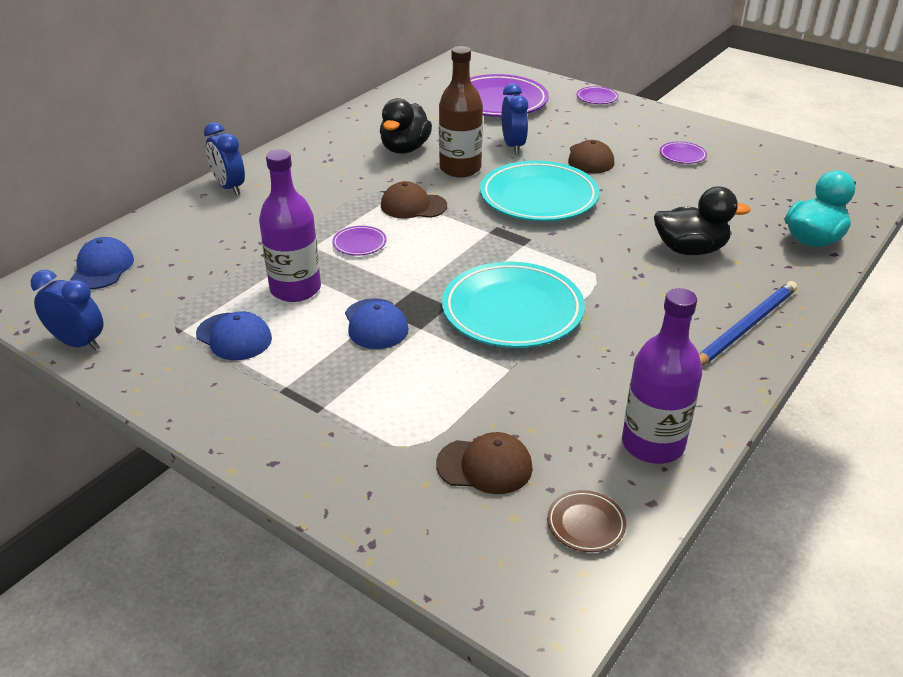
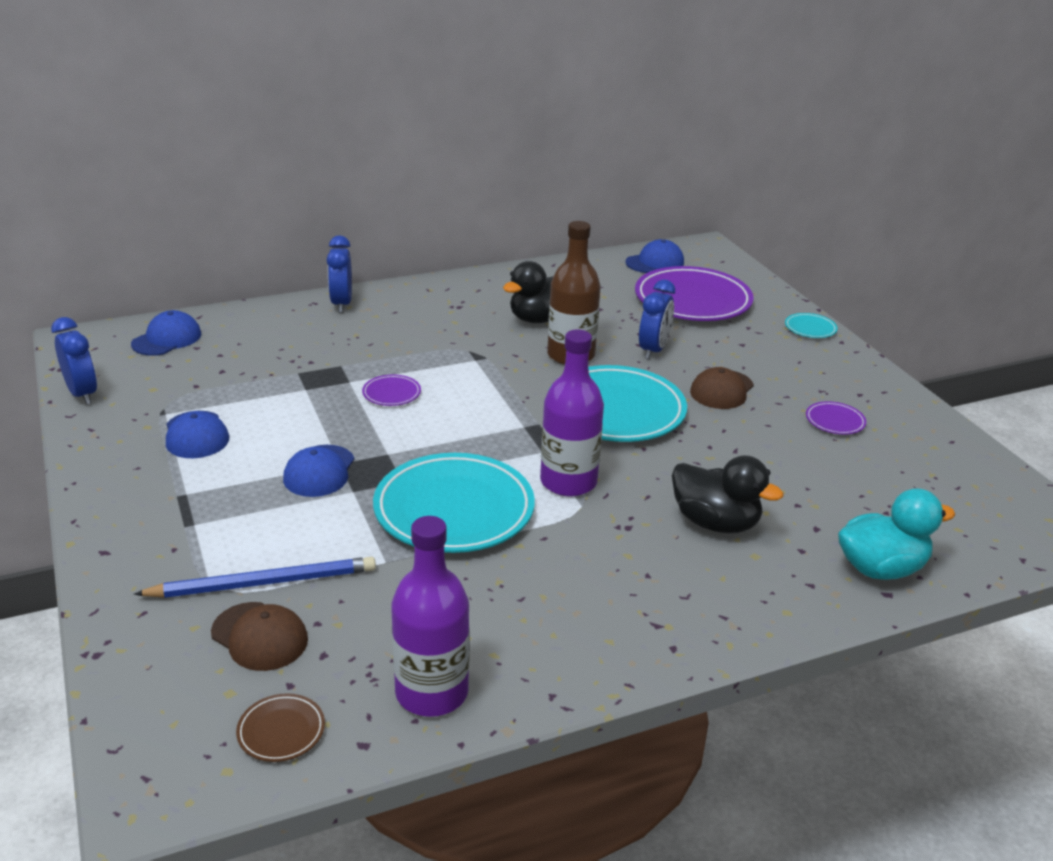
camera: 30 degrees right, 5 degrees down
purple bottle [259,150,321,302] -> purple bottle moved to [540,330,604,497]
brown cap [381,181,447,218] -> none
purple plate [577,86,618,104] -> turquoise plate [785,313,838,338]
blue pencil [699,281,797,366] -> blue pencil moved to [134,557,376,598]
none -> blue cap [625,239,684,273]

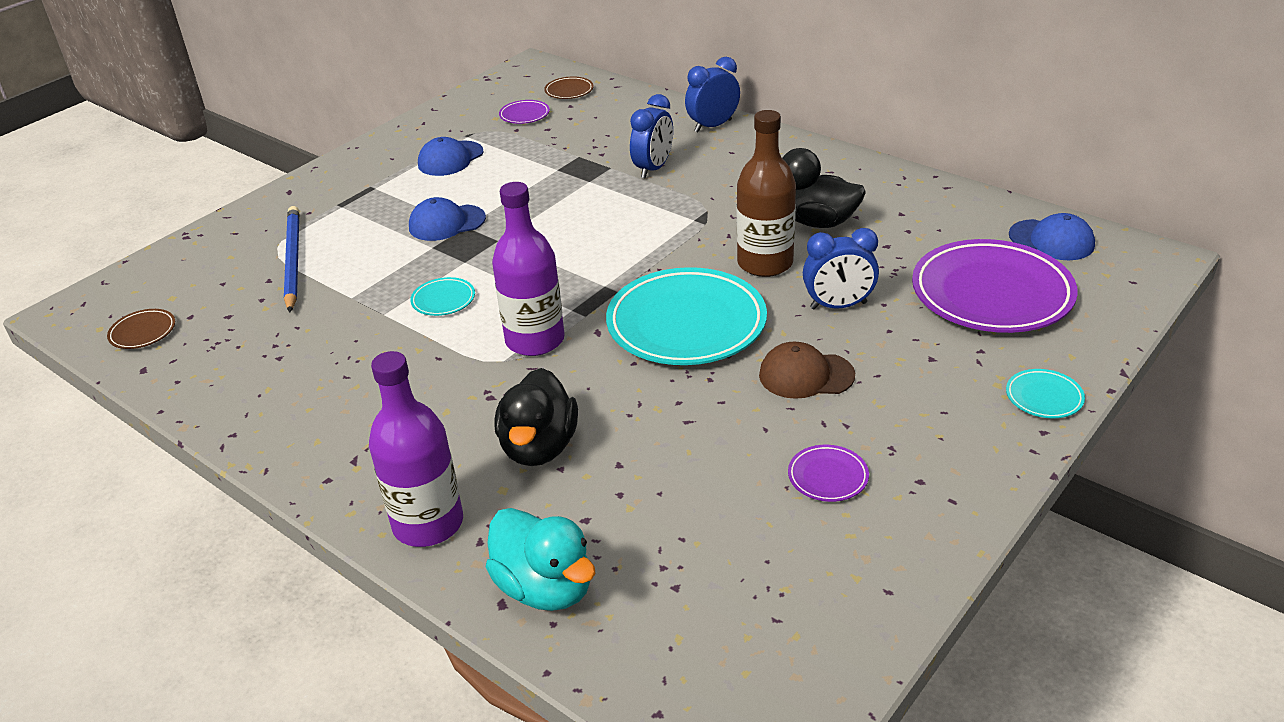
camera: 65 degrees right, 5 degrees up
blue clock [51,317,97,405] -> blue clock moved to [630,94,673,179]
blue cap [131,310,201,356] -> brown plate [544,77,594,99]
blue pencil [134,557,376,598] -> blue pencil turned 150 degrees counterclockwise [284,206,299,313]
brown cap [211,602,308,671] -> none
purple plate [362,375,421,406] -> purple plate moved to [499,100,550,124]
turquoise plate [373,453,535,553] -> turquoise plate [410,277,475,316], size x0.42
purple bottle [391,516,470,717] -> purple bottle moved to [369,351,463,547]

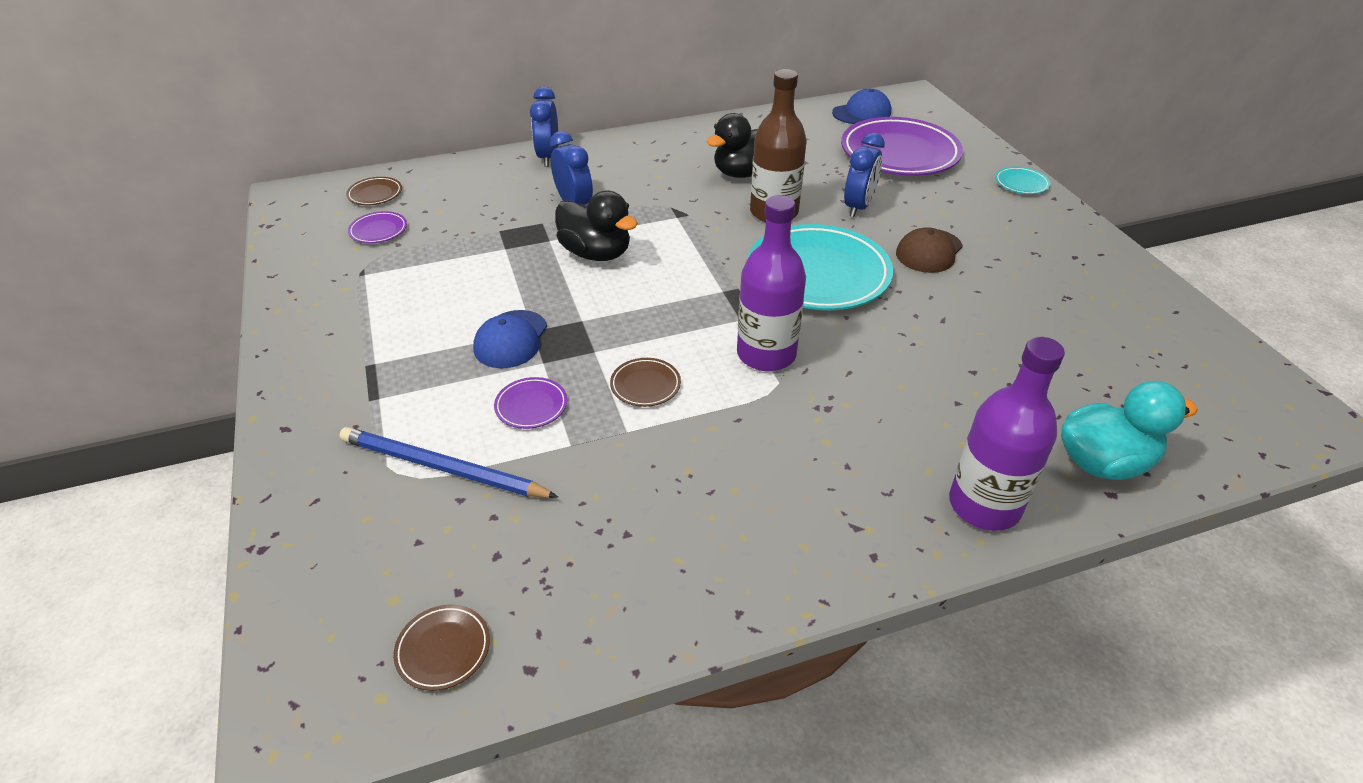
camera: 60 degrees left, 5 degrees up
turquoise plate [410,277,475,316] -> brown plate [610,358,681,407]
blue cap [418,137,484,176] -> none
black duck [494,368,578,466] -> black duck moved to [555,190,638,261]
purple plate [788,445,869,502] -> purple plate moved to [494,377,567,429]

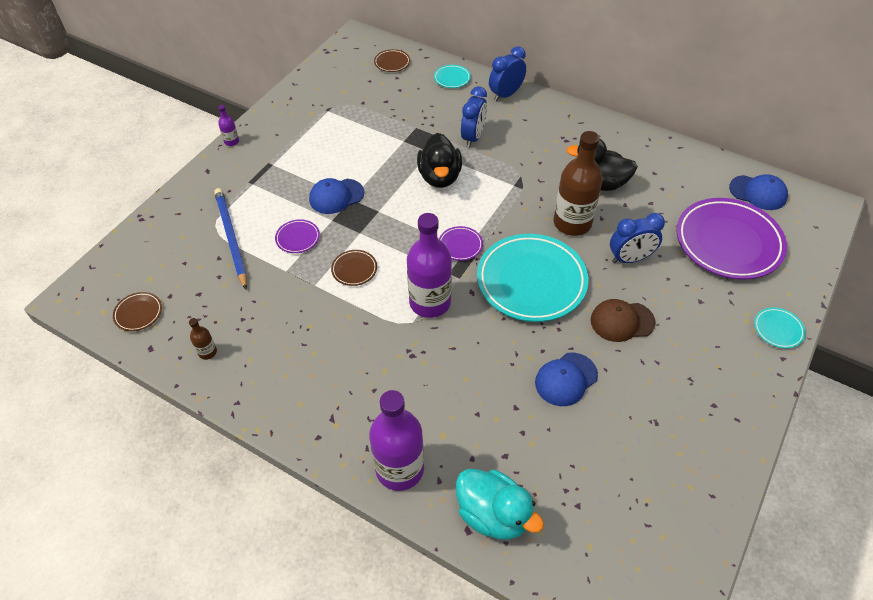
camera: 50 degrees right, 10 degrees up
purple plate [348,211,407,243] -> purple plate moved to [439,226,483,261]
none -> brown bottle [189,318,217,360]
none -> purple bottle [218,105,239,146]
none -> turquoise plate [434,65,471,88]
none -> blue cap [535,352,598,406]

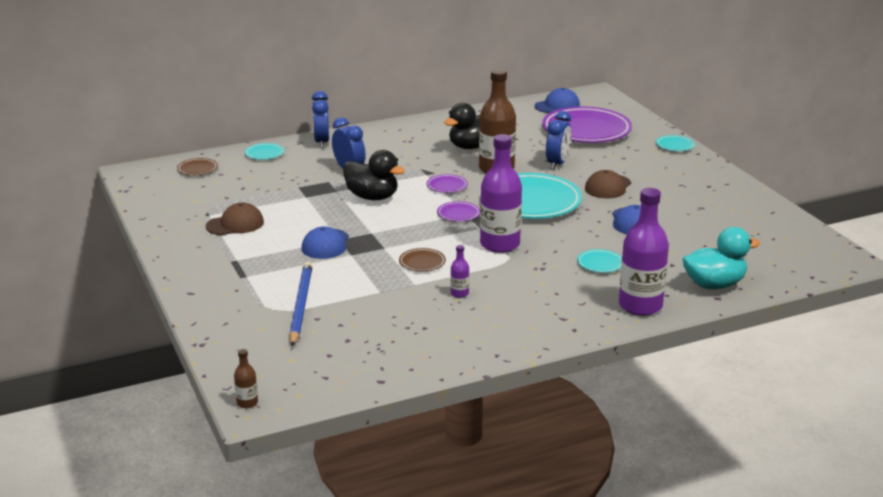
camera: 55 degrees left, 25 degrees down
brown plate [113,292,162,331] -> none
brown bottle [189,318,217,360] -> brown bottle moved to [234,349,258,408]
blue pencil [214,188,247,289] -> blue pencil turned 75 degrees clockwise [289,262,312,346]
purple bottle [218,105,239,146] -> purple bottle moved to [450,245,469,298]
purple plate [275,219,320,253] -> purple plate moved to [426,174,468,193]
none -> brown cap [206,203,264,235]
none -> turquoise plate [577,249,622,273]

